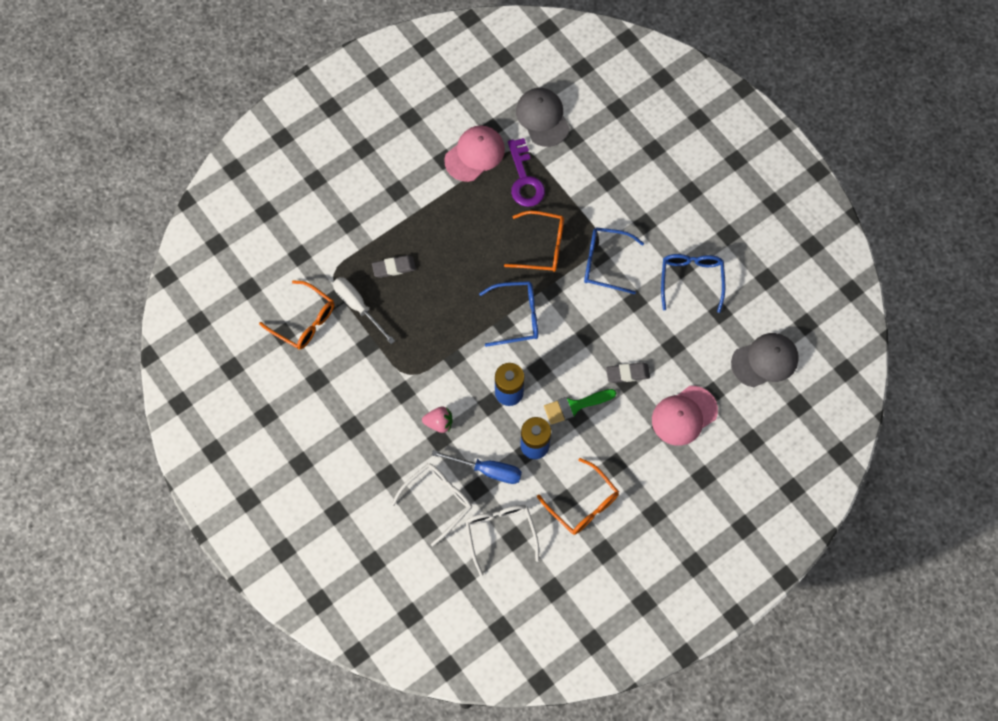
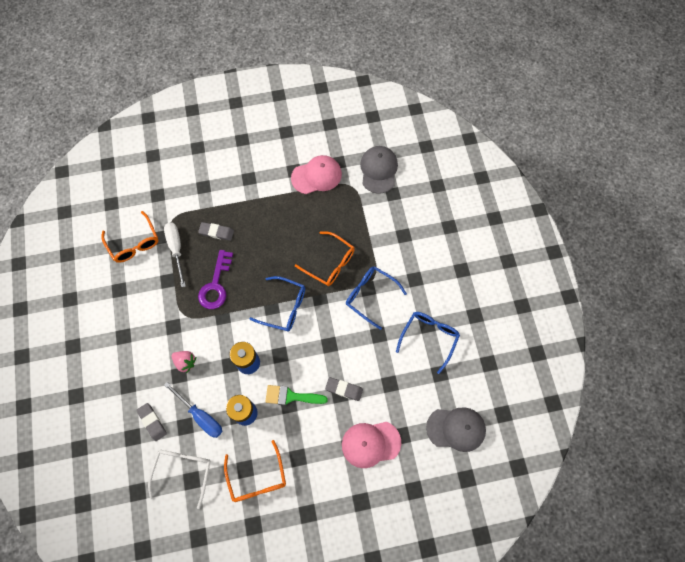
camera: 25 degrees right, 0 degrees up
white glasses [391,464,472,546] -> grey eraser [136,403,167,441]
purple key [508,138,545,207] -> purple key moved to [198,250,233,309]

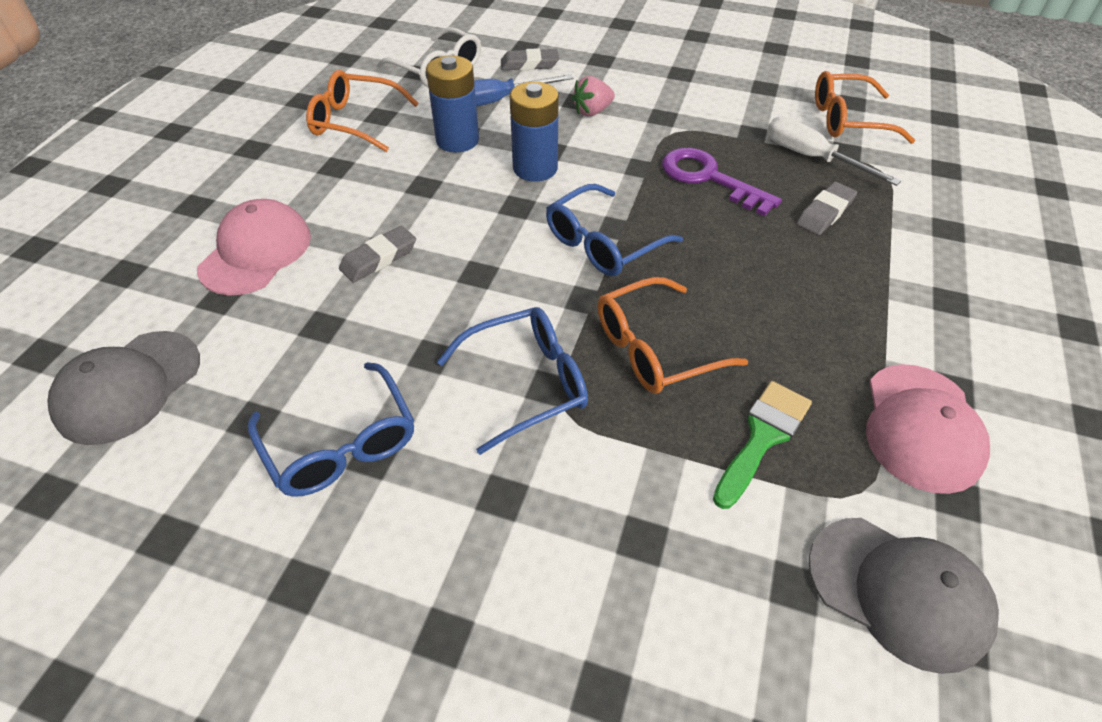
camera: 120 degrees right, 20 degrees down
white screwdriver [164,222,186,287] -> white screwdriver turned 150 degrees counterclockwise [767,116,901,186]
green brush [265,385,328,405] -> green brush moved to [713,381,812,509]

